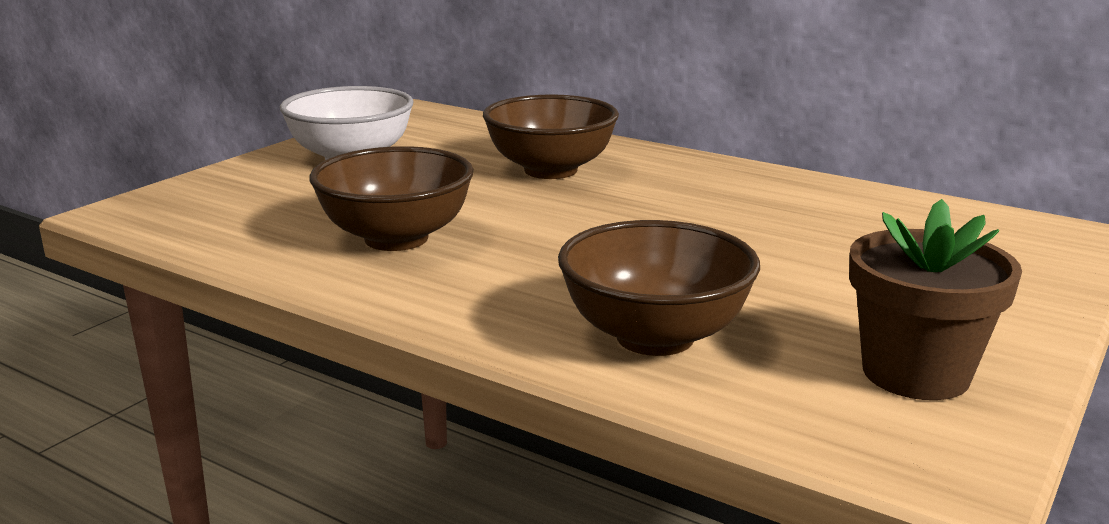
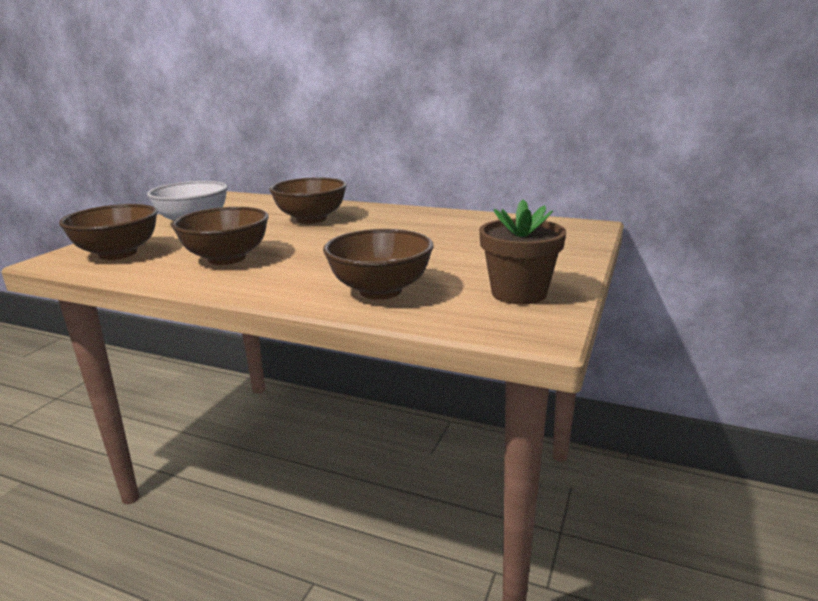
camera: 10 degrees left, 0 degrees up
none -> brown bowl [59,204,158,260]

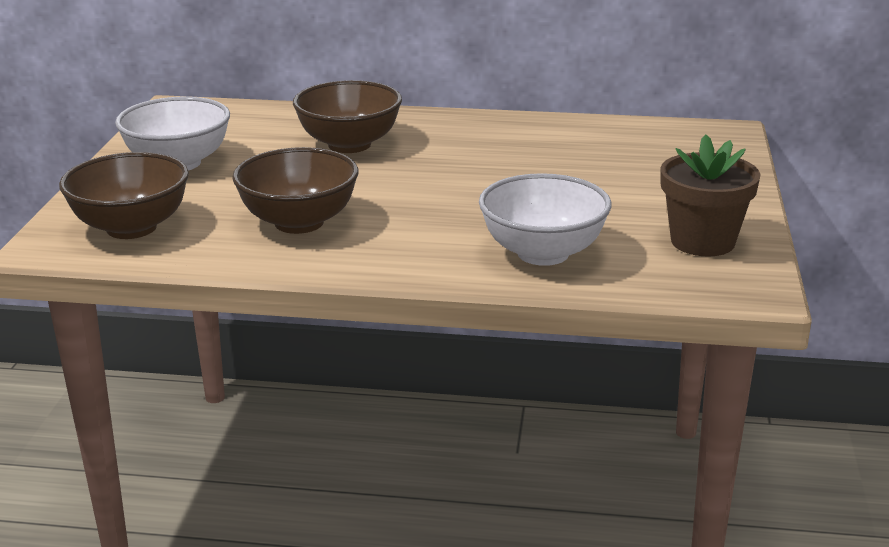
camera: 15 degrees left, 5 degrees up
brown bowl [323,229,434,299] -> white bowl [479,173,611,266]

